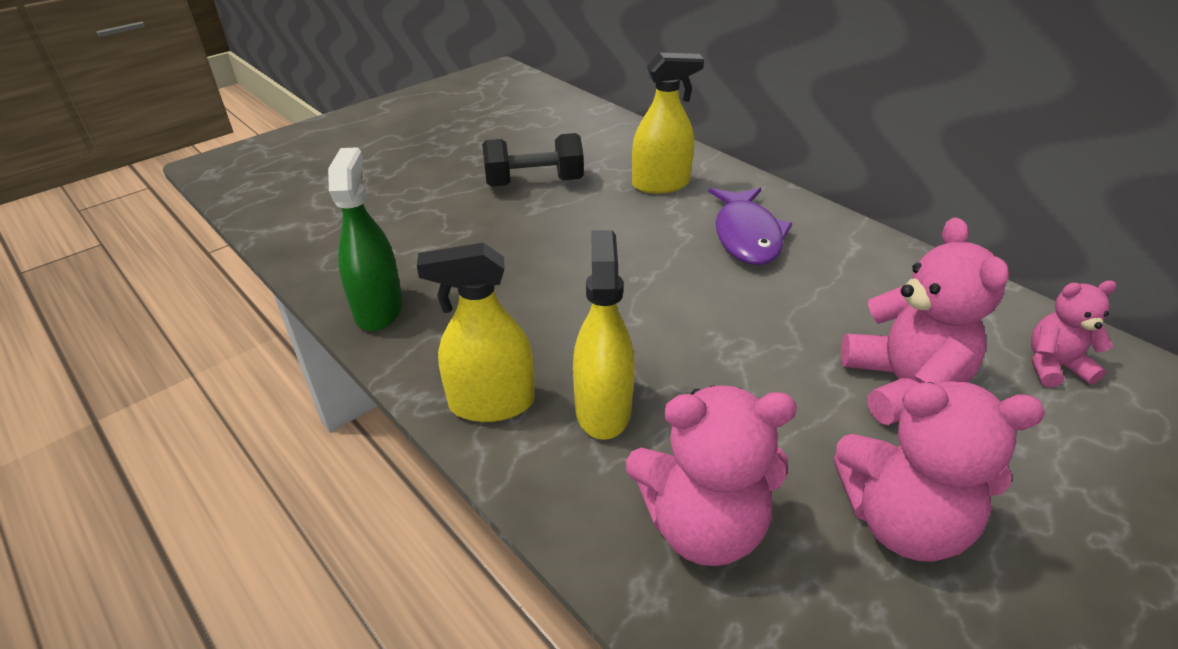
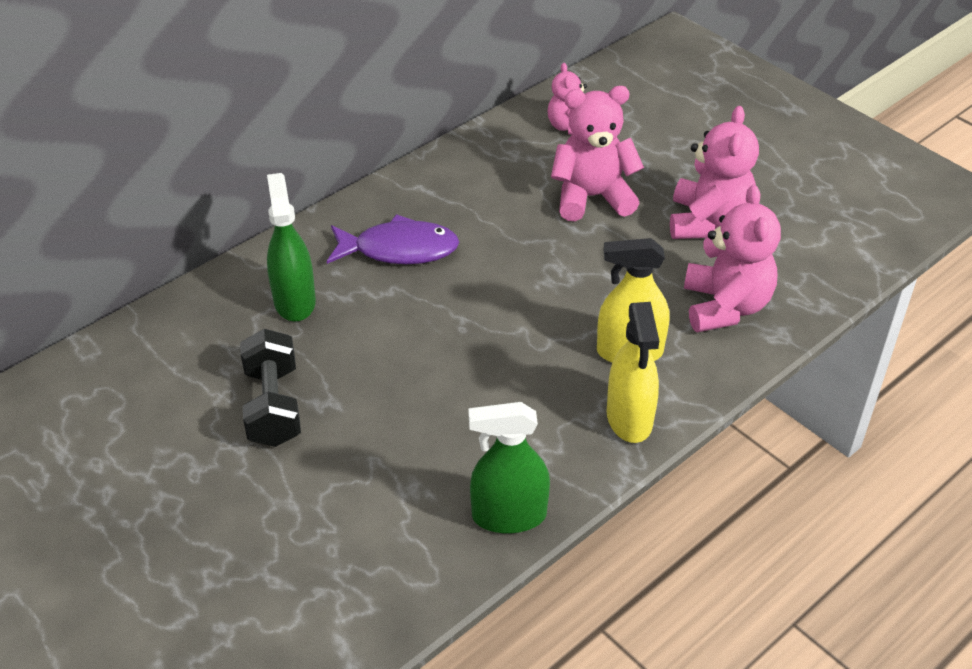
camera: 90 degrees left, 5 degrees up
yellow spray bottle [632,53,704,194] -> green spray bottle [267,173,316,321]

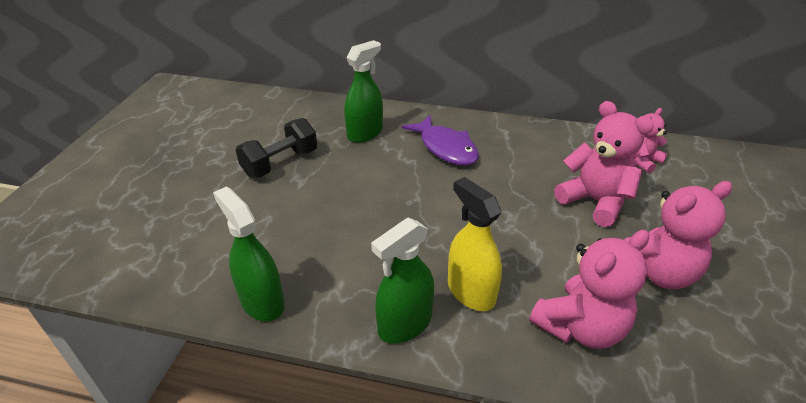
camera: 55 degrees right, 5 degrees down
yellow spray bottle [607,302,659,443] -> green spray bottle [371,217,434,344]

